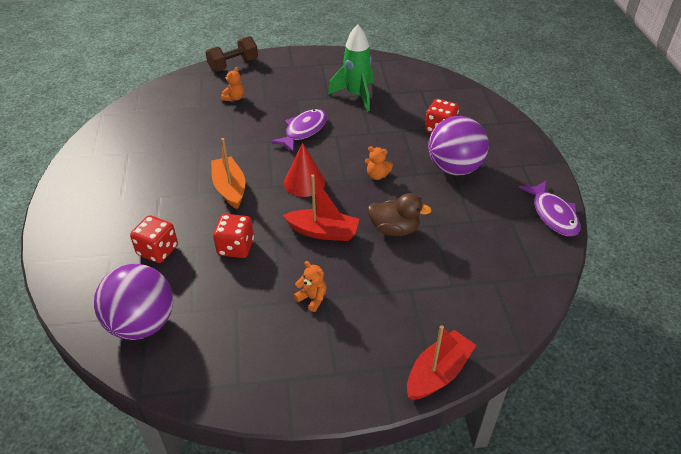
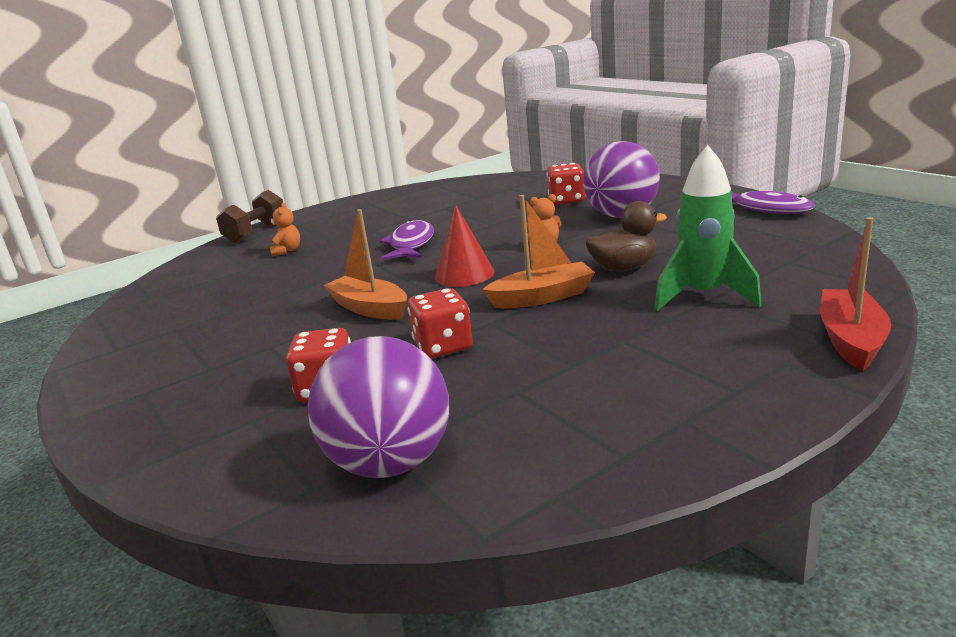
camera: 25 degrees left, 20 degrees down
red boat [283,175,359,241] -> orange boat [482,195,595,308]
orange teddy bear [293,261,326,312] -> none
green rocket [328,24,374,112] -> green rocket moved to [654,145,762,311]

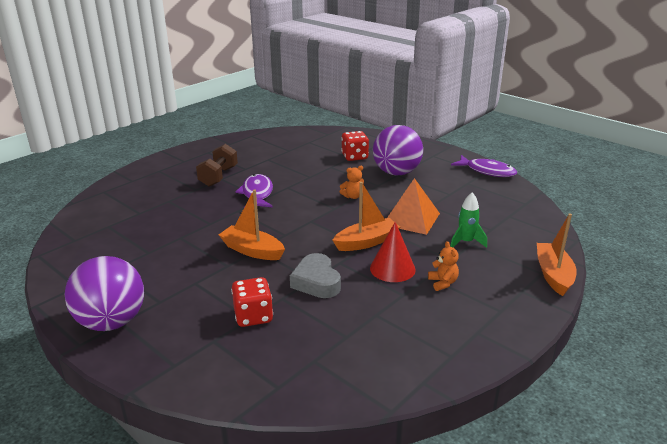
camera: 15 degrees left, 5 degrees up
brown dumbbell [216,190,283,243] -> brown dumbbell moved to [196,144,238,187]
orange teddy bear [269,203,300,256] -> orange teddy bear moved to [428,241,459,291]
purple ball [308,336,449,478] -> purple ball moved to [65,256,144,331]
red dice [408,288,473,358] -> grey heart [290,253,341,298]
red cone [435,205,494,287] -> red cone moved to [370,222,416,282]
brown duck [585,201,667,272] -> orange pyramid [387,178,440,235]
green rocket [654,145,762,311] -> green rocket [450,192,487,248], size x0.61
red boat [820,217,891,371] -> orange boat [537,213,577,296]

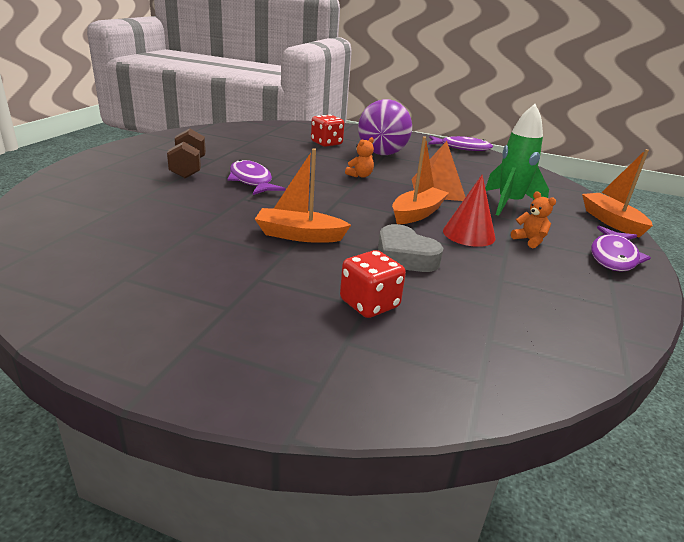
camera: 25 degrees left, 0 degrees up
purple ball [65,256,144,331] -> none
green rocket [450,192,487,248] -> green rocket [485,104,549,216], size x1.63
none -> purple fish [591,226,651,272]

